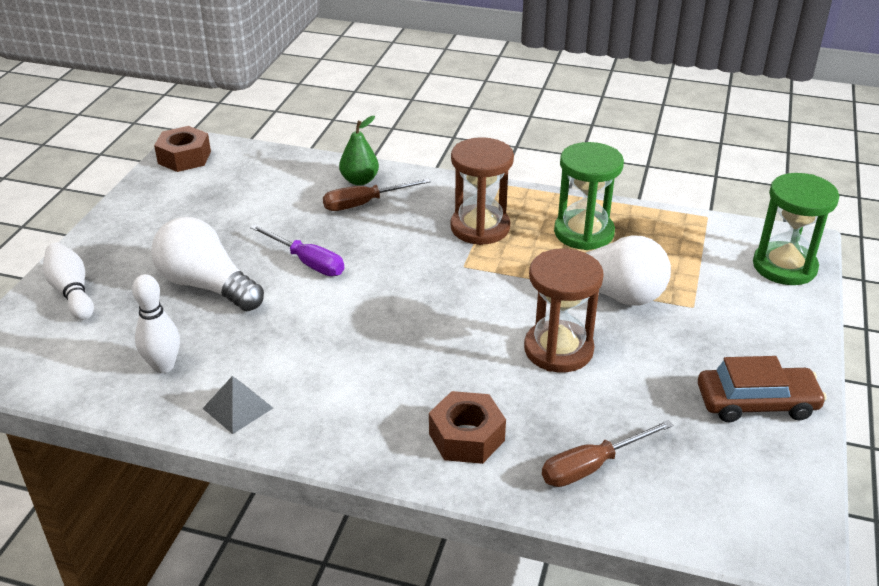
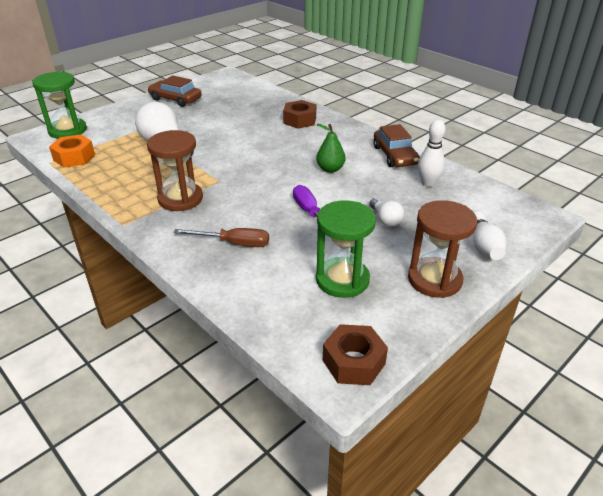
camera: 150 degrees left, 0 degrees up
white light bulb [151,217,264,311] -> white light bulb [370,198,404,226], size x0.51
grey pyramid [202,376,273,434] -> brown car [373,124,420,167]
green pear [339,116,379,185] -> green pear moved to [316,124,346,173]
brown hourglass [524,249,604,372] -> brown hourglass moved to [408,200,477,298]
brown screwdriver [542,420,673,487] -> none
green hourglass [554,142,624,250] -> green hourglass moved to [316,200,376,298]
none -> orange nut [49,134,95,167]

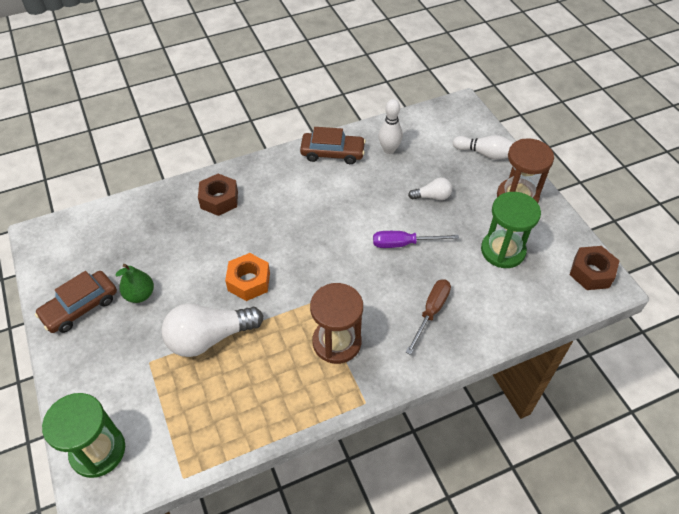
camera: 70 degrees left, 15 degrees up
orange nut [49,134,95,167] -> orange nut moved to [225,253,270,301]
green pear [316,124,346,173] -> green pear moved to [115,264,154,303]

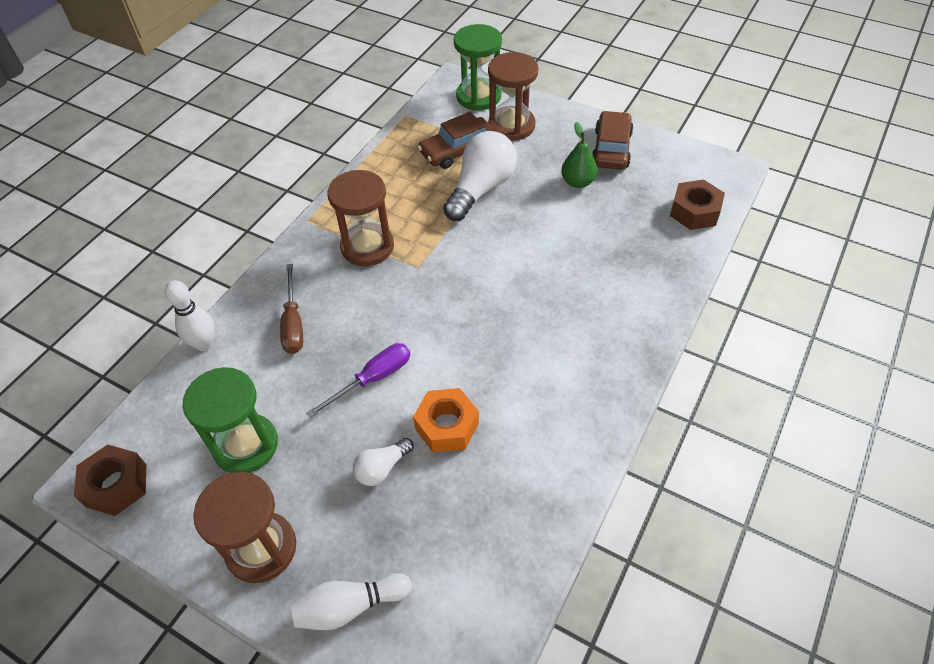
camera: 145 degrees right, 0 degrees up
brown nut [198,174,238,216] -> brown nut moved to [670,179,725,230]
orange nut [225,253,270,301] -> orange nut moved to [413,388,479,453]
brown car [300,127,366,164] -> brown car moved to [418,112,496,169]
white bowling pin [378,99,403,154] -> white bowling pin moved to [165,280,215,351]
none -> brown hourglass [488,52,538,141]

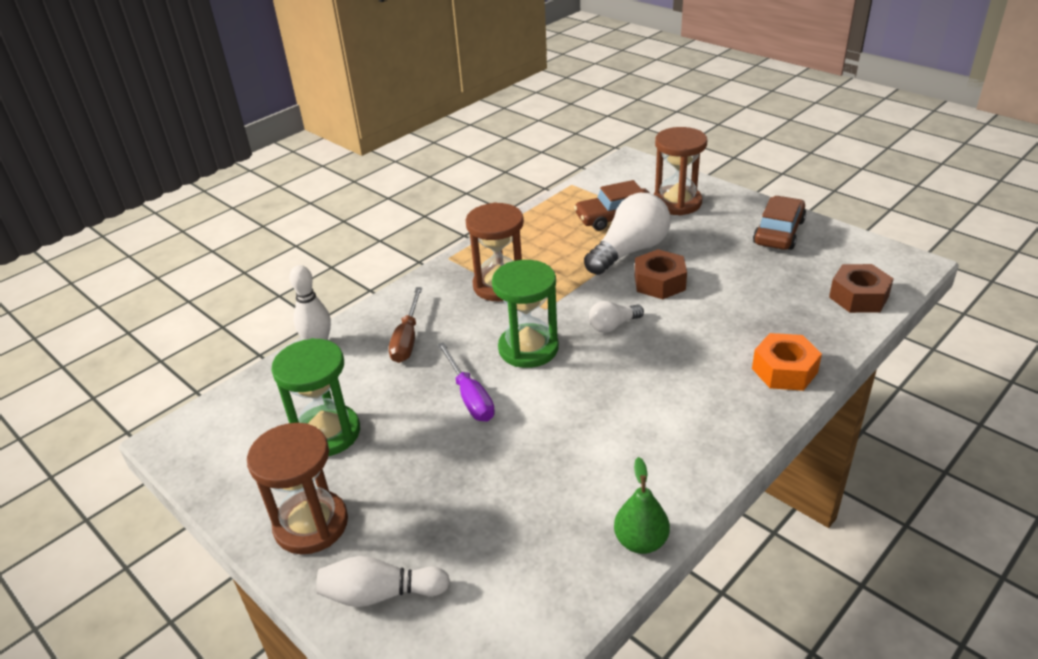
camera: 15 degrees right, 15 degrees down
brown nut [74,444,146,516] -> brown nut moved to [635,249,687,299]
purple screwdriver [306,343,410,418] -> purple screwdriver turned 90 degrees clockwise [437,342,495,422]
white light bulb [353,438,413,486] -> white light bulb moved to [589,301,644,333]
orange nut [413,388,479,453] -> orange nut moved to [752,333,822,391]
green hourglass [454,24,502,111] -> green hourglass moved to [492,260,559,368]
green pear [561,122,598,188] -> green pear moved to [614,457,670,554]

